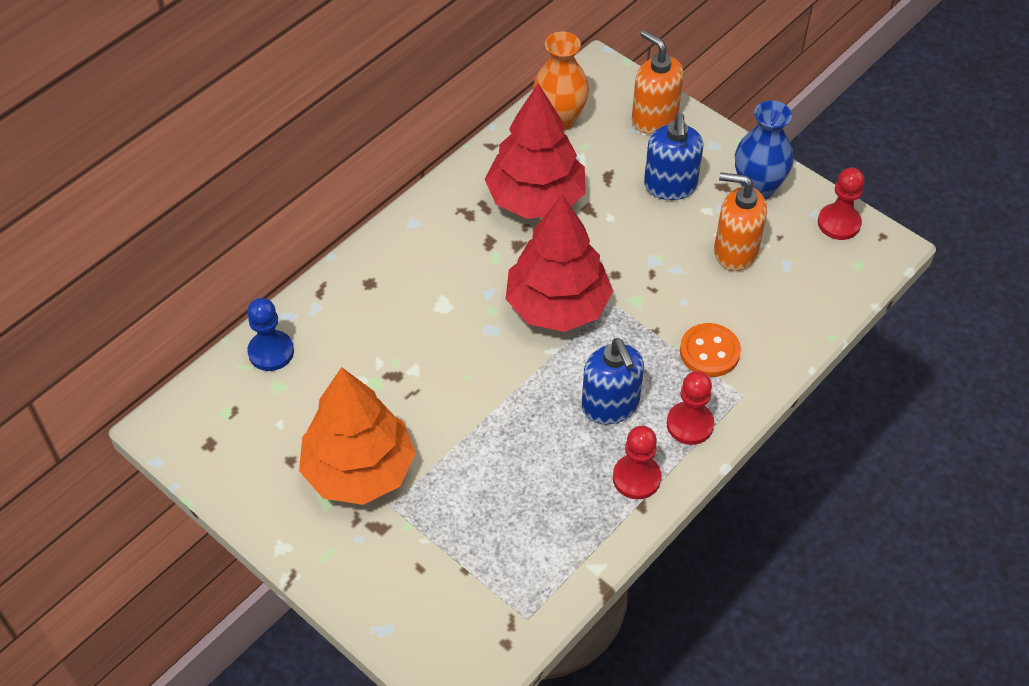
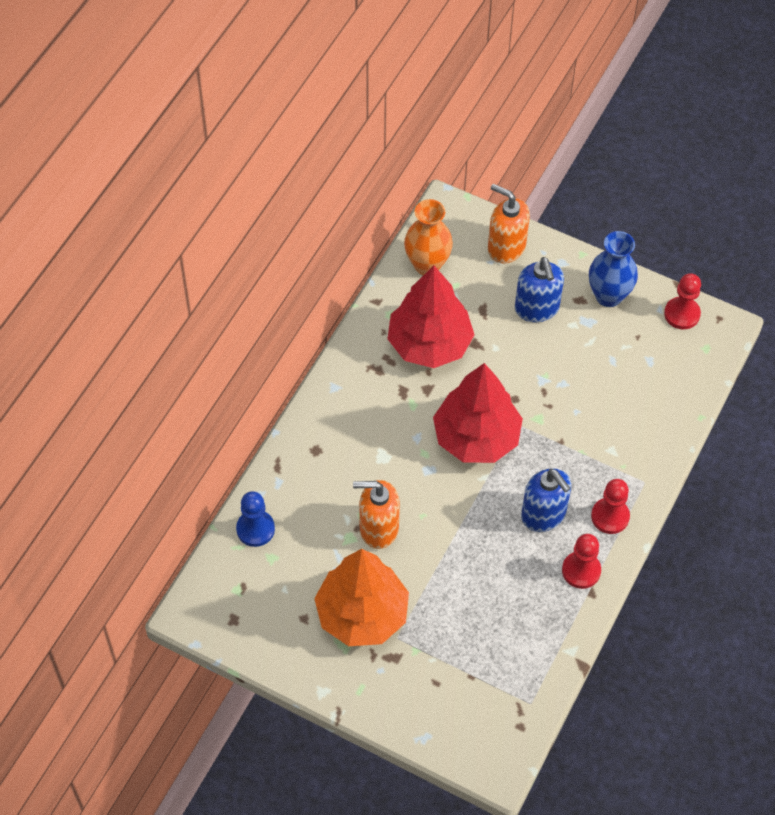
camera: 15 degrees left, 5 degrees up
orange button [680,323,741,377] -> none
orange soap dispenser [714,173,767,271] -> orange soap dispenser moved to [353,480,400,549]

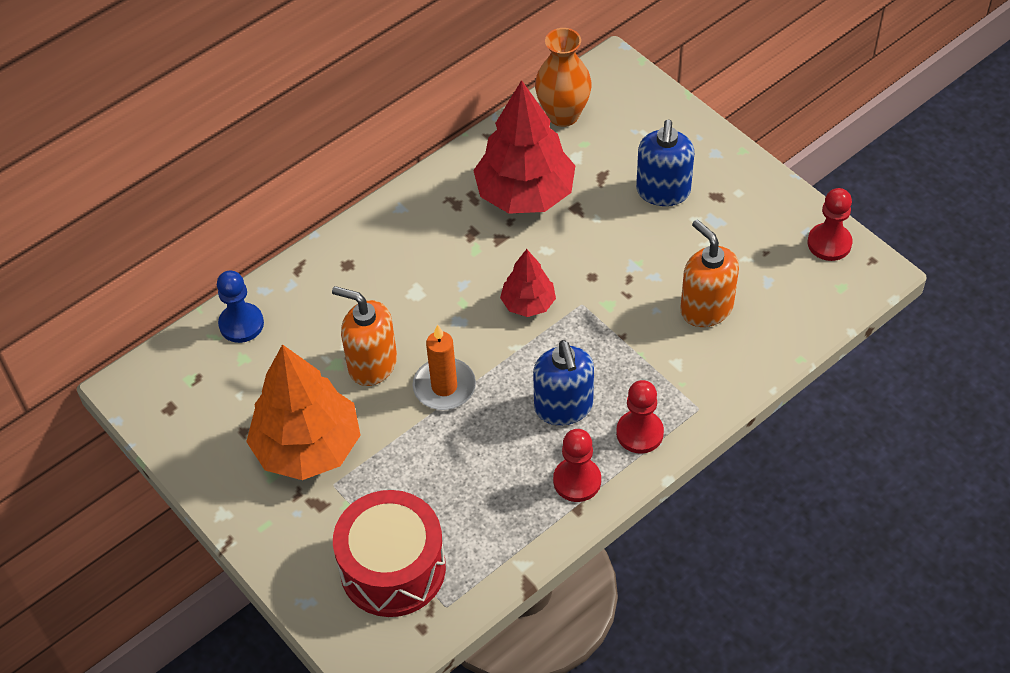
camera: 25 degrees right, 5 degrees down
red tree [433,363,523,463] -> red tree [500,249,556,317], size x0.52
orange soap dispenser [488,184,530,264] -> orange soap dispenser moved to [680,219,739,327]
blue vase [589,231,638,307] -> none
none -> red drum [333,490,446,617]
none -> orange candle [412,324,476,410]

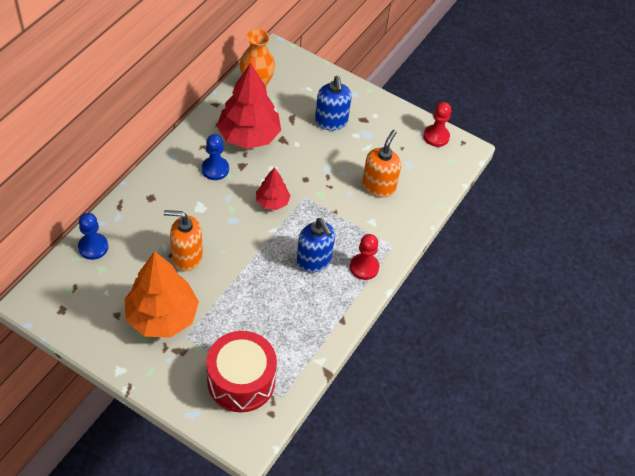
camera: 25 degrees left, 0 degrees up
orange candle [412,324,476,410] -> none
red pawn [553,429,601,502] -> none
orange soap dispenser [680,219,739,327] -> orange soap dispenser turned 75 degrees clockwise [362,130,401,197]
none -> blue pawn [202,134,229,180]

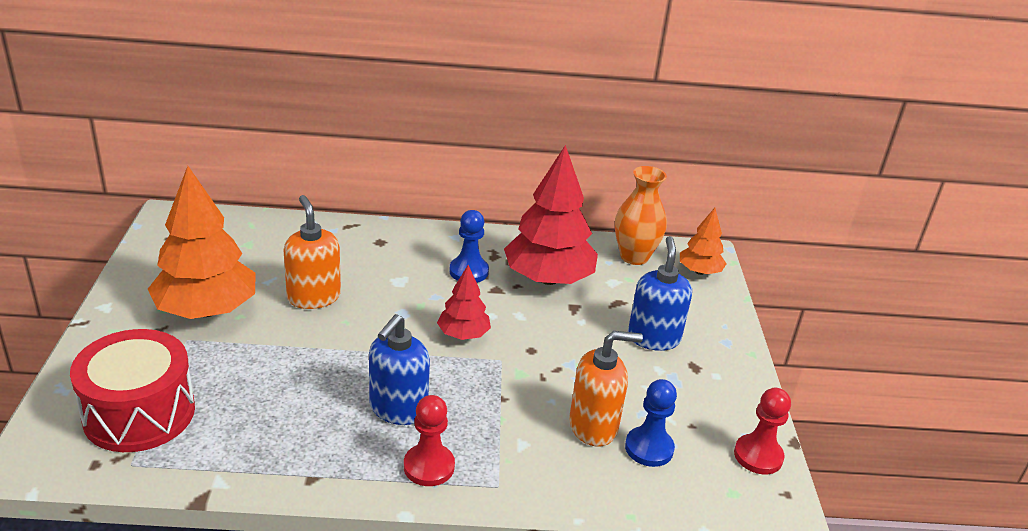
camera: 60 degrees right, 20 degrees down
blue pawn [78,213,108,260] -> blue pawn moved to [625,379,677,467]
blue soap dispenser [315,76,352,130] -> blue soap dispenser turned 135 degrees clockwise [628,236,692,351]
none -> orange tree [680,208,726,275]

